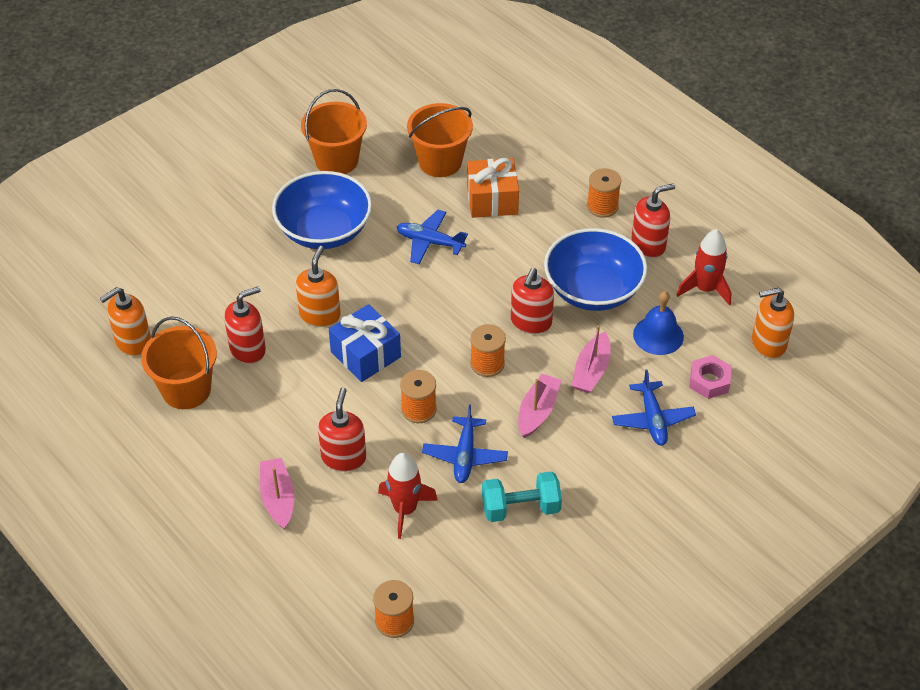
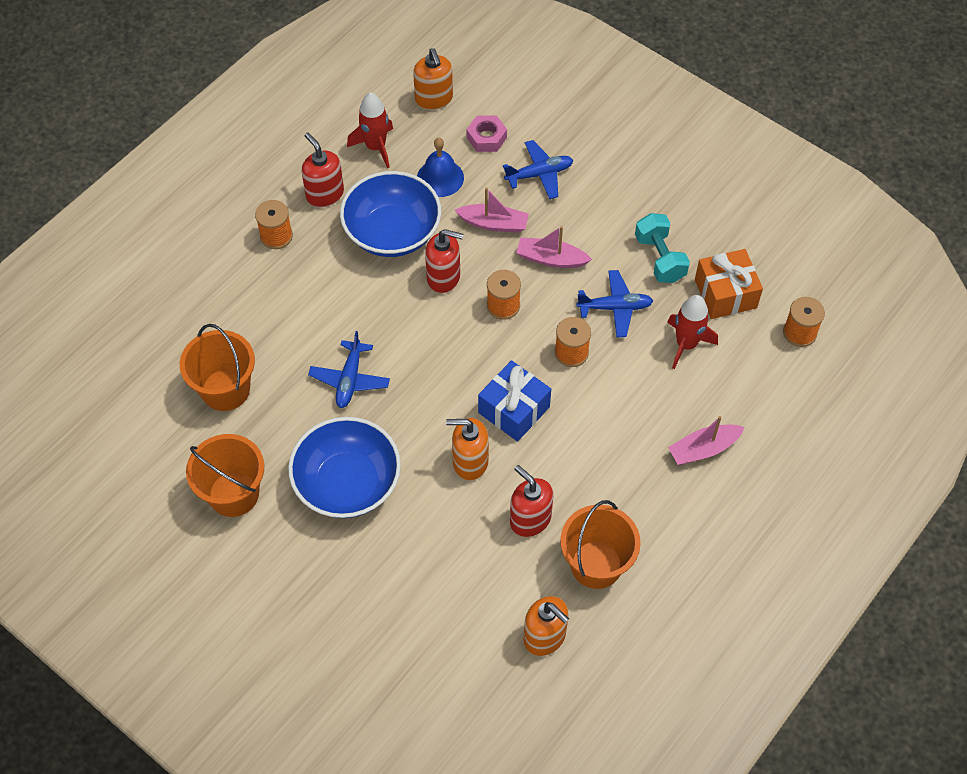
camera: 100 degrees left, 10 degrees up
red soap dispenser [318,387,366,472] -> none
orange gift [467,158,519,218] -> orange gift moved to [695,249,763,319]

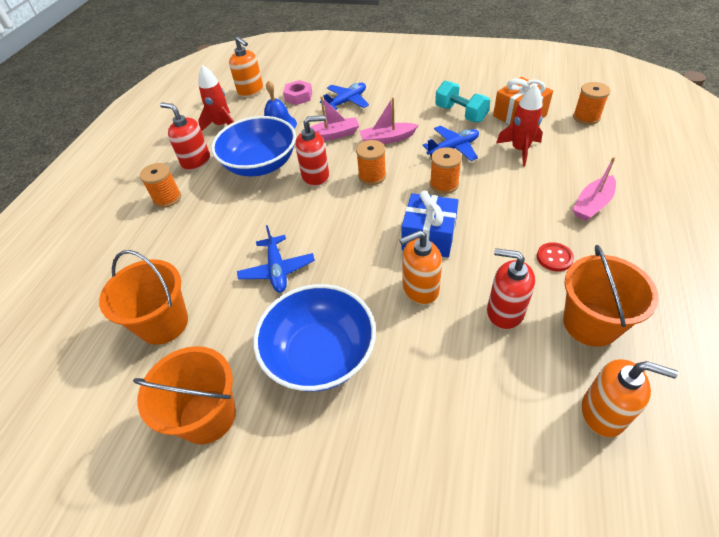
camera: 20 degrees left, 10 degrees down
none -> red button [537,242,574,272]

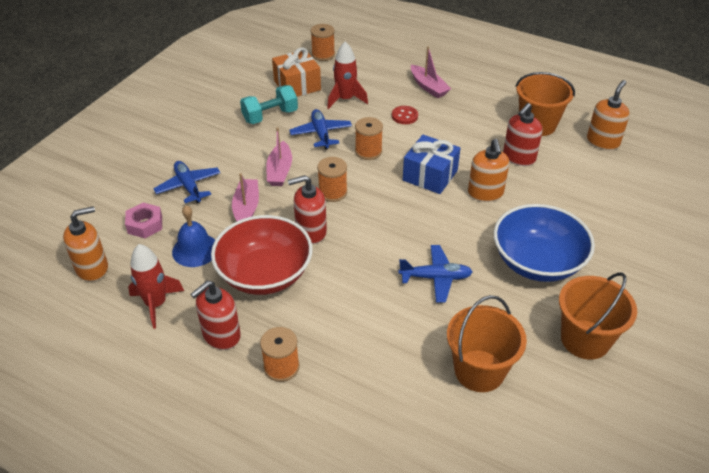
camera: 80 degrees left, 5 degrees down
blue bowl [211,116,296,176] -> red bowl [211,215,313,295]
red soap dispenser [295,115,329,186] -> red soap dispenser turned 105 degrees counterclockwise [288,175,327,244]
red button [537,242,574,272] -> red button moved to [392,106,418,124]

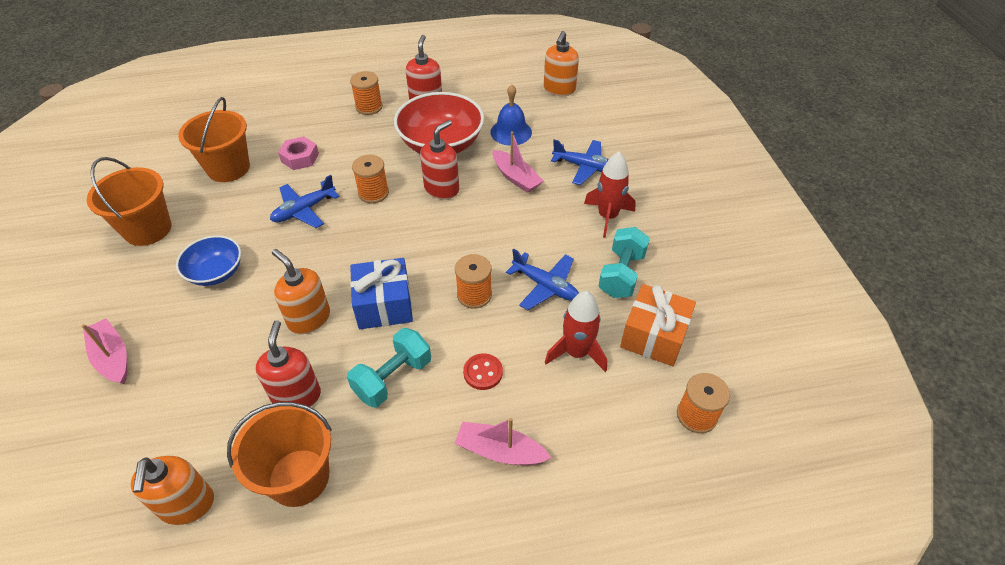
camera: 140 degrees right, 5 degrees up
pink nut [125,203,162,238] -> pink nut moved to [278,136,319,170]
red rocket [128,244,184,329] -> red rocket moved to [584,152,636,238]
pink boat [266,127,292,186] -> pink boat moved to [81,318,127,384]
orange spool [317,157,347,202] -> orange spool moved to [352,155,389,203]
blue bowl [494,204,595,282] -> blue bowl [176,235,241,286], size x0.59
none -> turquoise dumbbell [347,328,431,407]

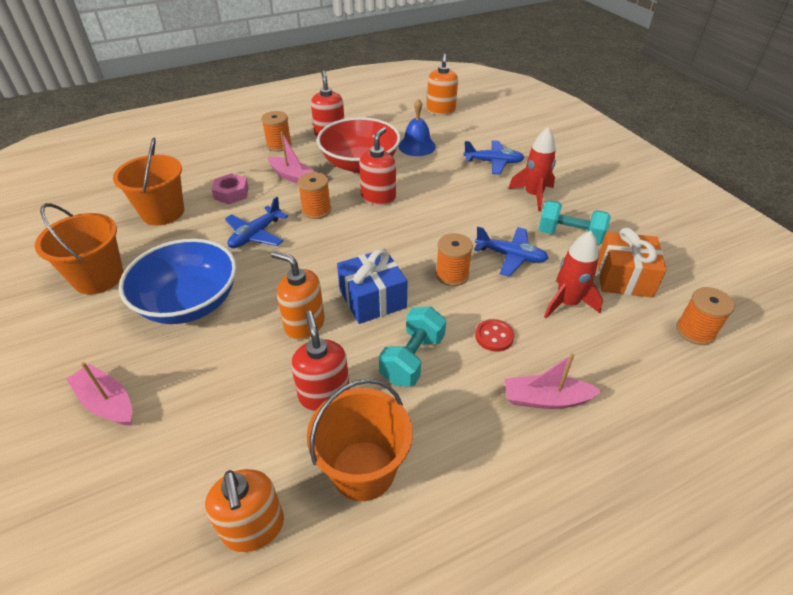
camera: 15 degrees left, 5 degrees down
blue bowl [176,235,241,286] -> blue bowl [119,238,237,324], size x1.70
pink boat [493,131,543,193] -> pink boat moved to [268,131,316,184]
turquoise dumbbell [598,227,650,298] -> turquoise dumbbell turned 75 degrees counterclockwise [538,200,611,245]

